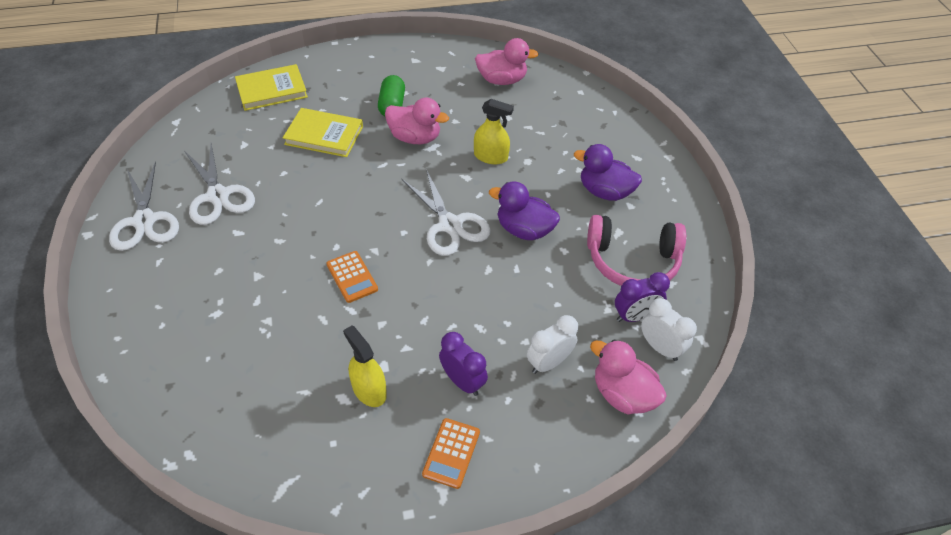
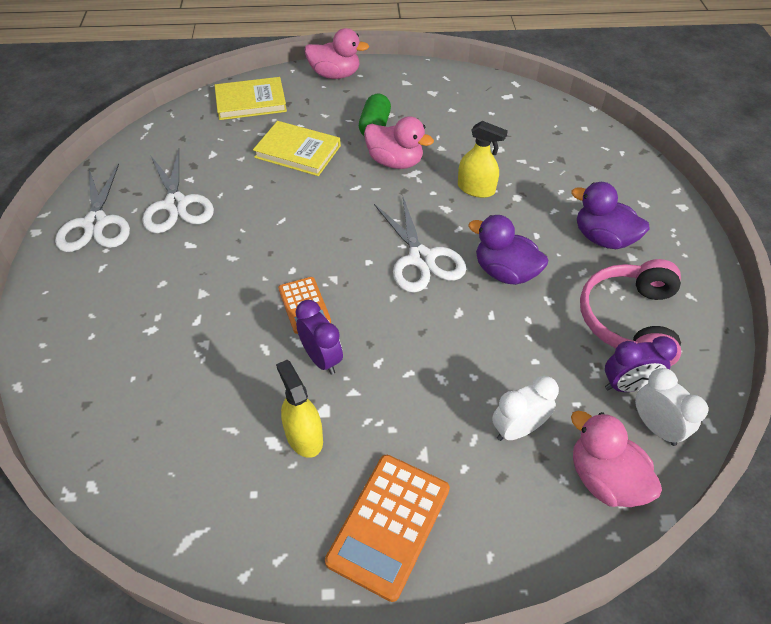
camera: 10 degrees right, 0 degrees up
orange calculator [422,418,480,489] -> orange calculator [325,455,450,602], size x1.65
purple clock [439,332,488,396] -> purple clock moved to [295,300,343,375]
pink duck [475,38,539,85] -> pink duck moved to [305,28,369,79]
pink headphones [587,215,686,286] -> pink headphones turned 90 degrees clockwise [580,259,681,366]

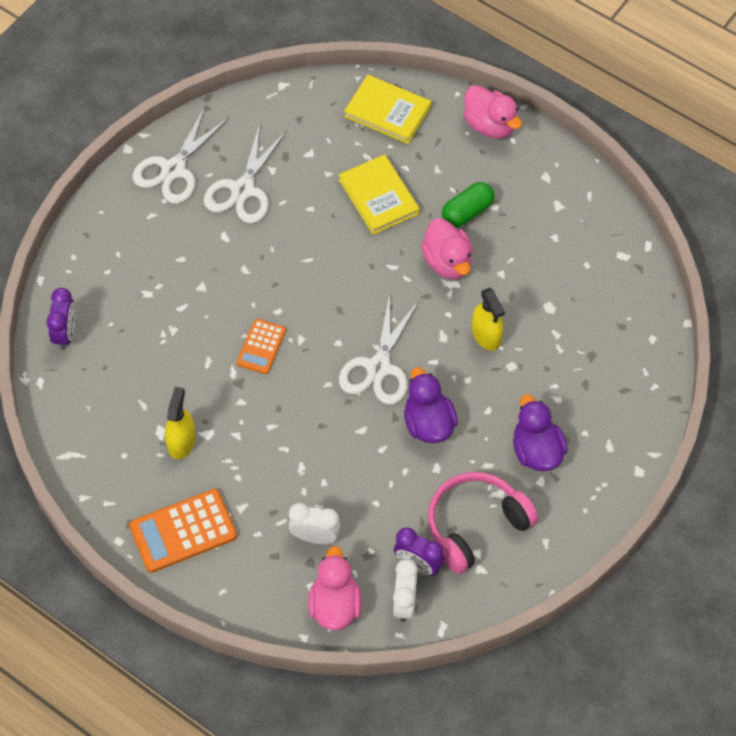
camera: 40 degrees right, 10 degrees up
purple clock [295,300,343,375] -> purple clock moved to [46,288,76,350]

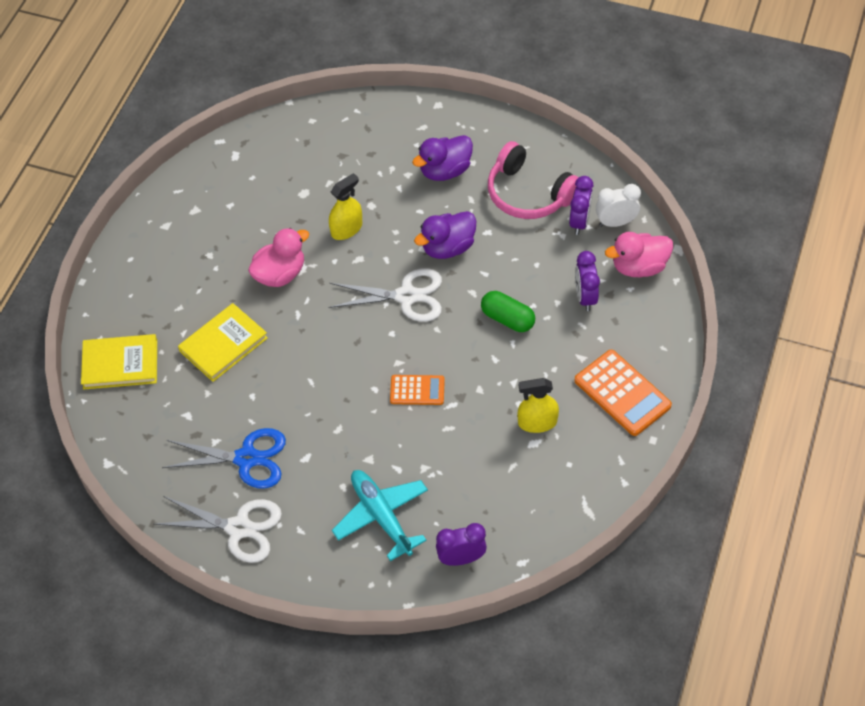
camera: 105 degrees left, 5 degrees down
white scissors [204,123,287,223] -> blue scissors [162,428,286,489]
white clock [289,503,340,544] -> purple clock [575,251,600,311]
yellow book [344,75,431,144] -> yellow book turned 75 degrees clockwise [81,334,157,390]
green capsule [442,182,494,227] -> green capsule moved to [481,291,535,332]
pink duck [464,85,522,139] -> none
none -> turquoise plane [332,470,428,561]

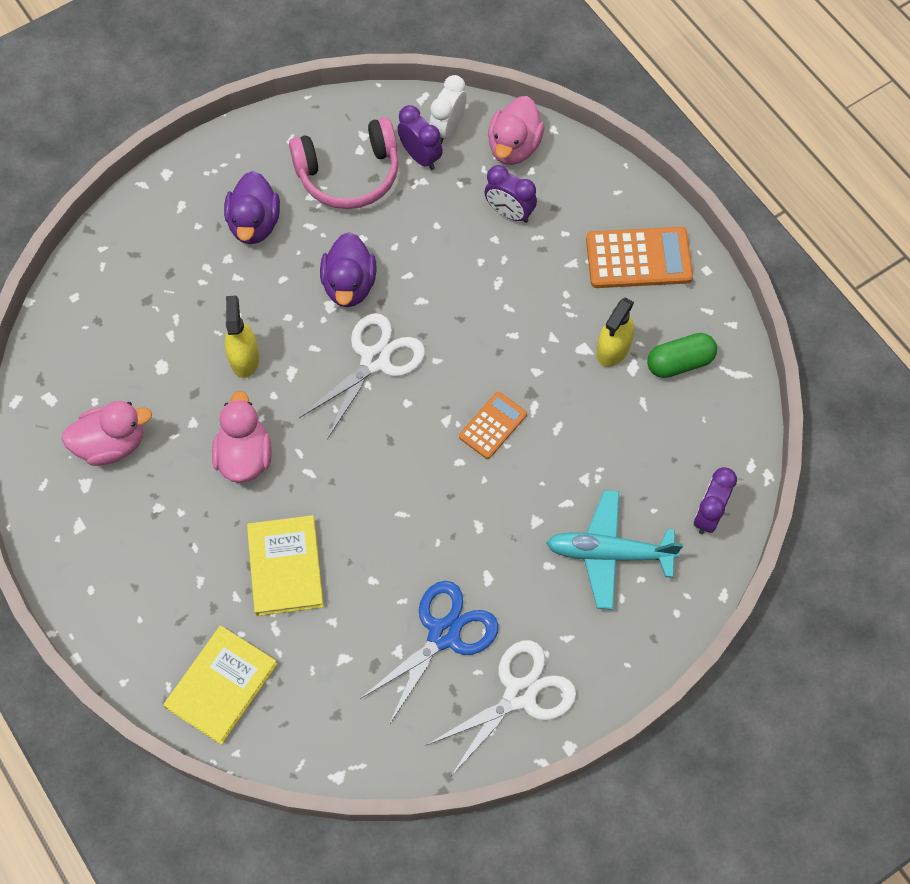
camera: 55 degrees left, 10 degrees up
green capsule [481,291,535,332] -> green capsule moved to [647,333,717,378]
none -> pink duck [62,401,152,466]

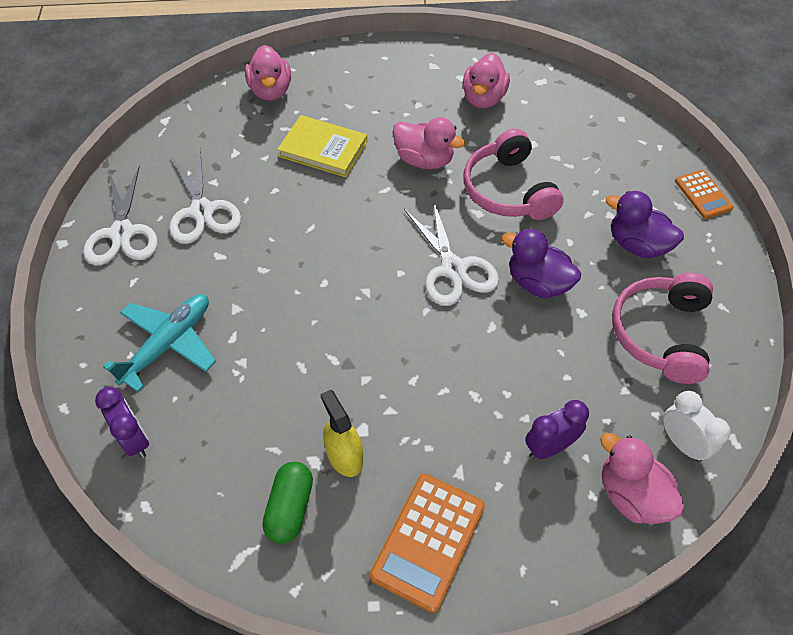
camera: 120 degrees right, 10 degrees down
yellow book [164,625,278,745] -> pink duck [245,45,291,101]
yellow spray bottle [225,296,259,378] -> pink headphones [463,129,563,220]
blue scissors [360,581,498,725] -> white scissors [169,149,241,244]
purple clock [397,105,443,170] -> none
orange calculator [459,392,527,459] -> orange calculator moved to [675,170,734,219]

